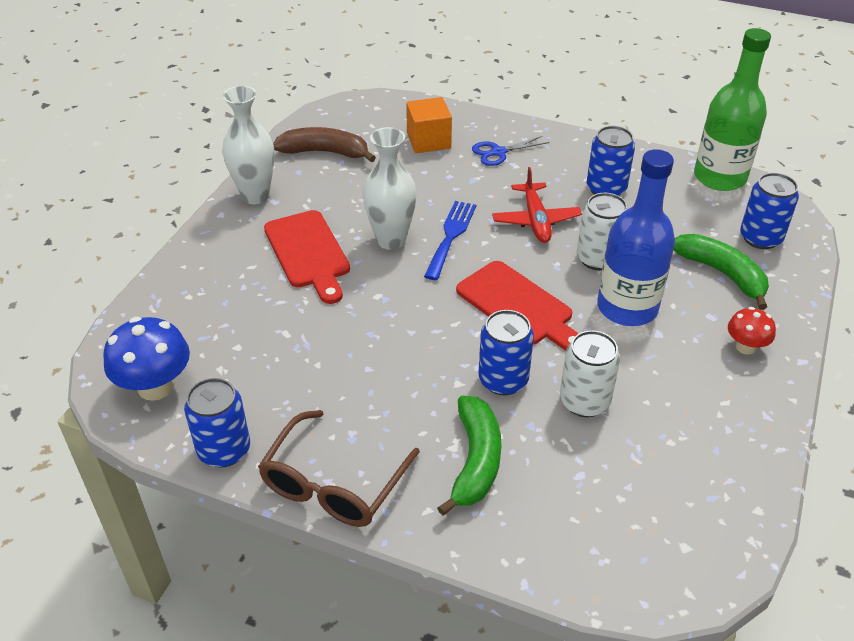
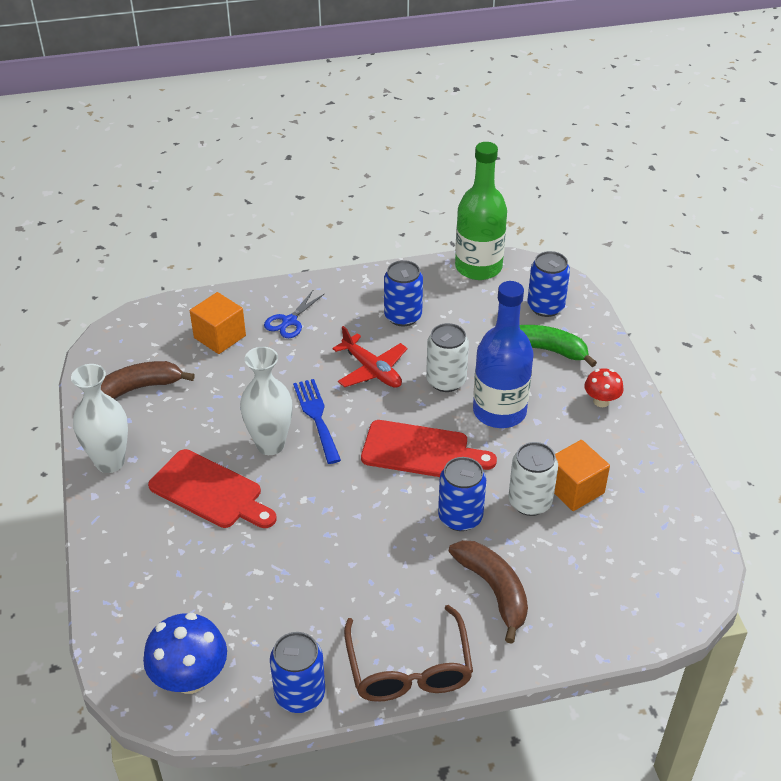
camera: 35 degrees left, 0 degrees up
green banana [437,396,501,516] -> brown banana [449,540,528,644]
none -> orange cube [554,440,610,511]

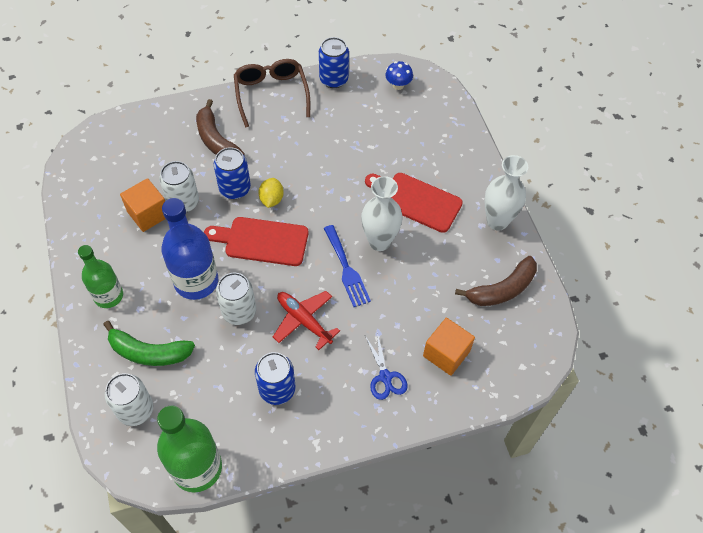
camera: 175 degrees right, 15 degrees up
blue mushroom [143,613,227,694] -> blue mushroom [385,61,413,90], size x0.58
blue scissors [264,290,325,338] -> blue scissors turned 135 degrees clockwise [365,332,407,400]
blue can [527,251,570,317] -> white can [105,373,154,426]
red mushroom [584,368,624,407] -> green bottle [78,245,123,308]
none -> yellow lemon [258,178,284,208]

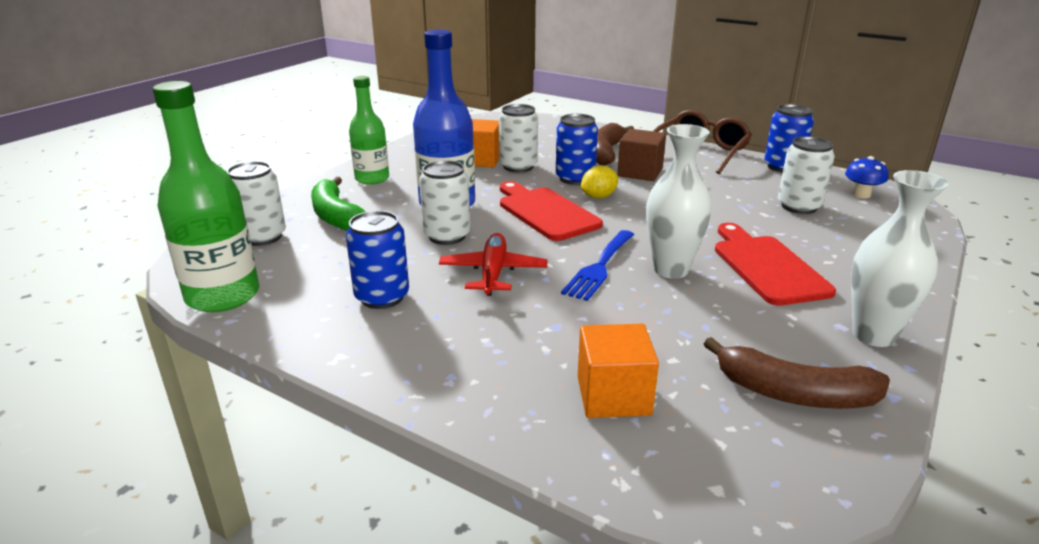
camera: 50 degrees right, 30 degrees down
blue scissors [365,332,407,400] -> none
none -> brown cube [617,129,666,181]
none -> white can [778,136,835,214]

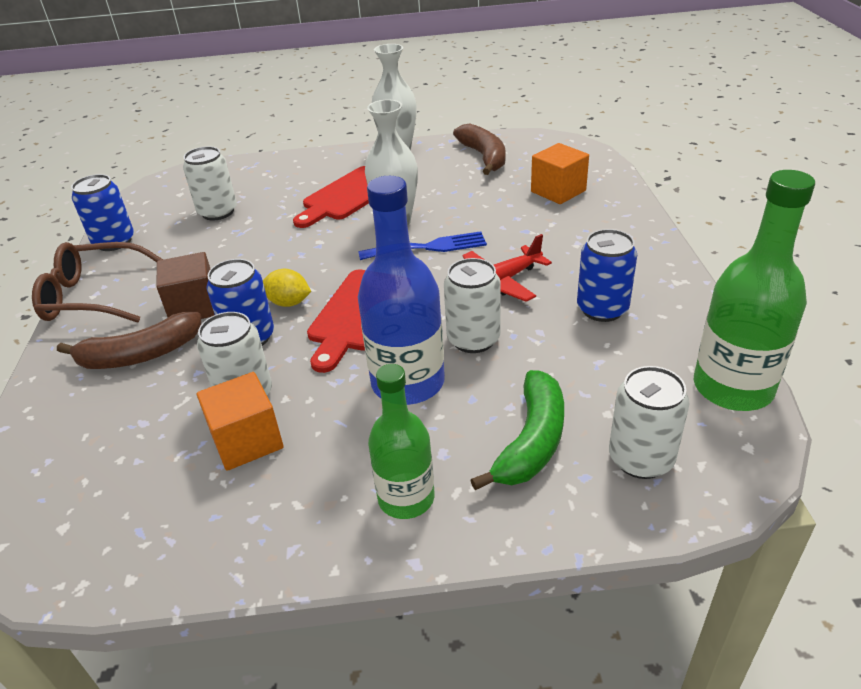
camera: 125 degrees left, 10 degrees up
blue mushroom [845,156,888,199] -> none

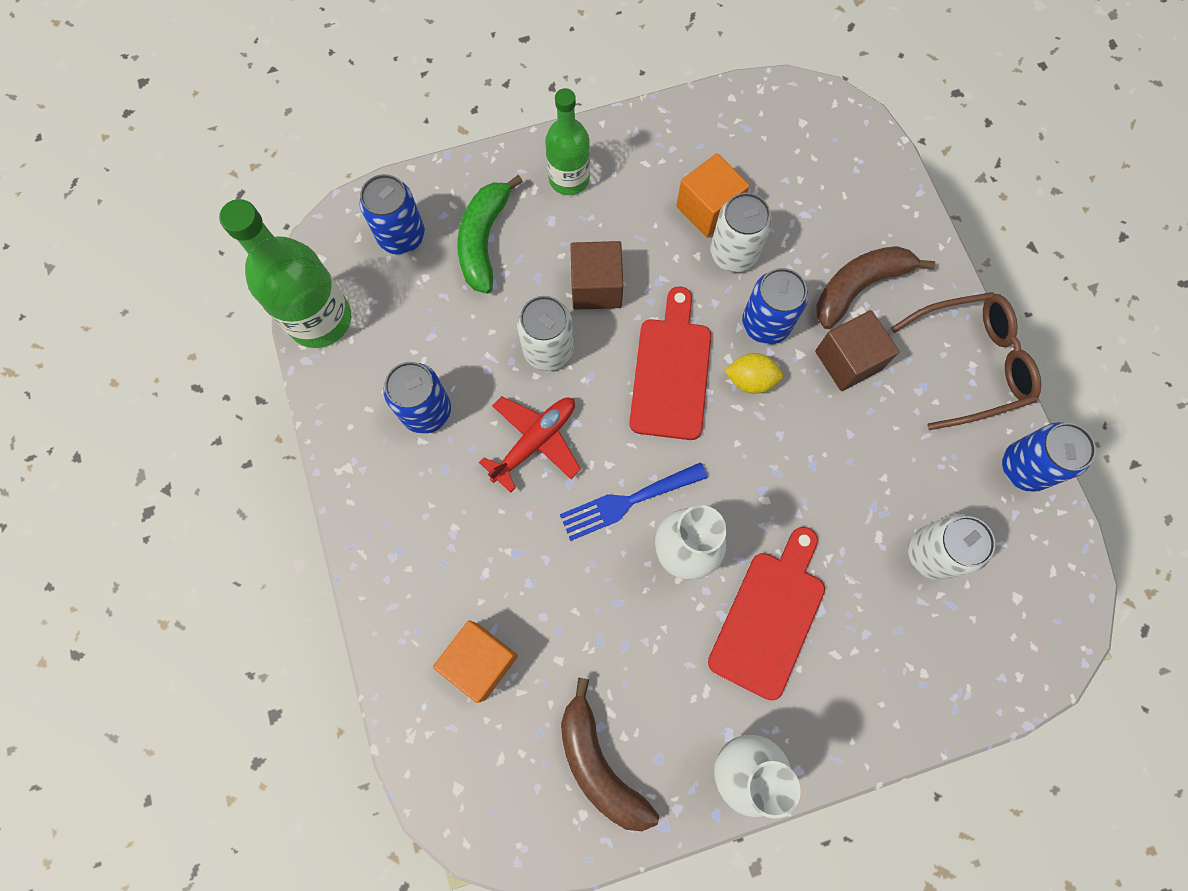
camera: 165 degrees right, 35 degrees up
blue bottle [358,176,445,405] -> brown cube [570,241,623,310]
white can [609,366,690,479] -> blue can [360,174,425,255]

